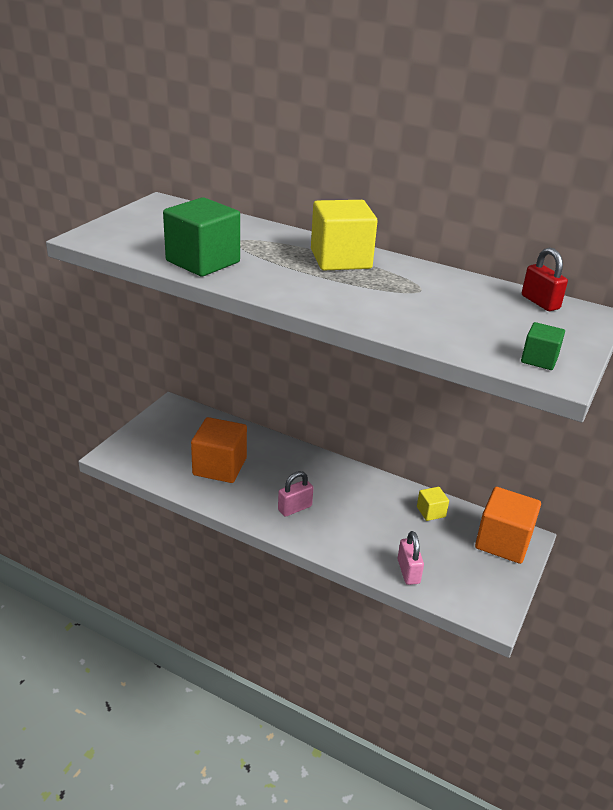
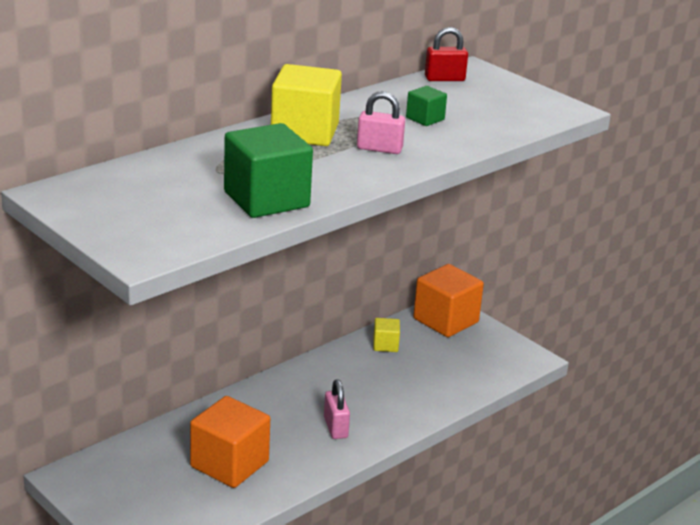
camera: 70 degrees left, 5 degrees down
pink padlock [397,531,424,585] -> pink padlock moved to [357,91,405,154]
green cube [521,322,565,370] -> green cube moved to [406,86,447,126]

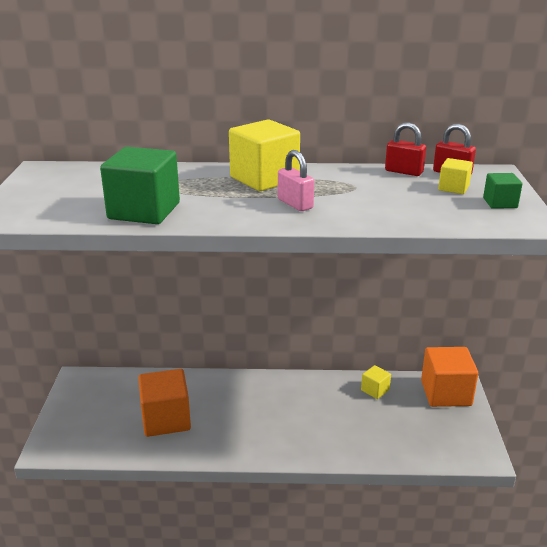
camera: 45 degrees right, 0 degrees up
pink padlock [324,379,350,439] -> none
green cube [406,86,447,126] -> green cube moved to [483,173,522,209]
none -> red padlock [385,122,426,176]
none -> yellow cube [438,158,473,194]

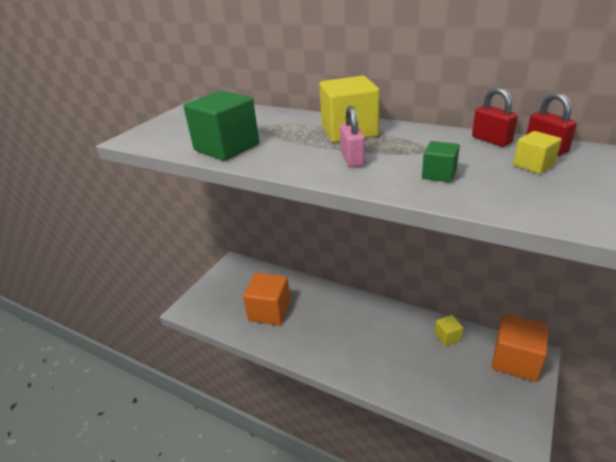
camera: 30 degrees right, 5 degrees up
green cube [483,173,522,209] -> green cube moved to [422,141,460,183]

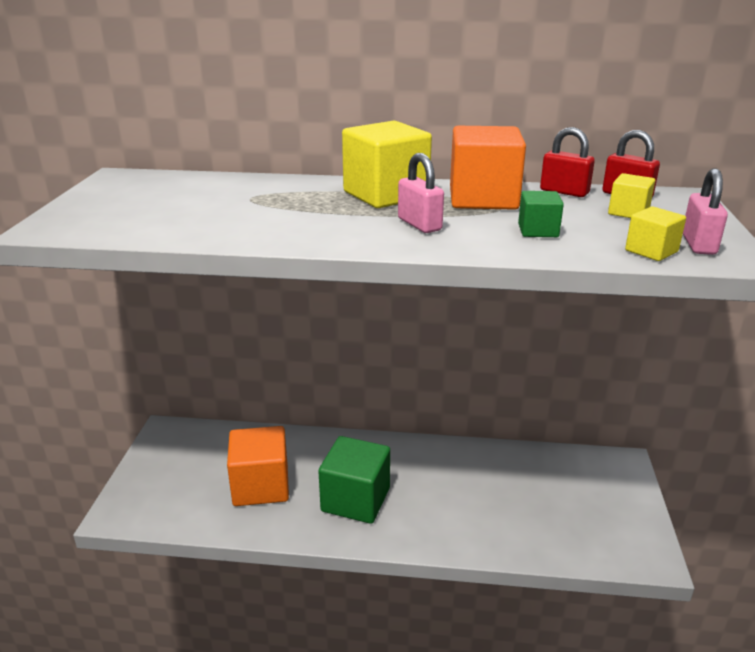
camera: 25 degrees left, 5 degrees down
green cube [184,90,259,161] -> green cube moved to [318,436,390,524]
yellow cube [435,315,463,346] -> yellow cube moved to [625,206,686,261]
orange cube [492,314,549,382] -> orange cube moved to [450,126,526,210]
none -> pink padlock [683,168,728,255]

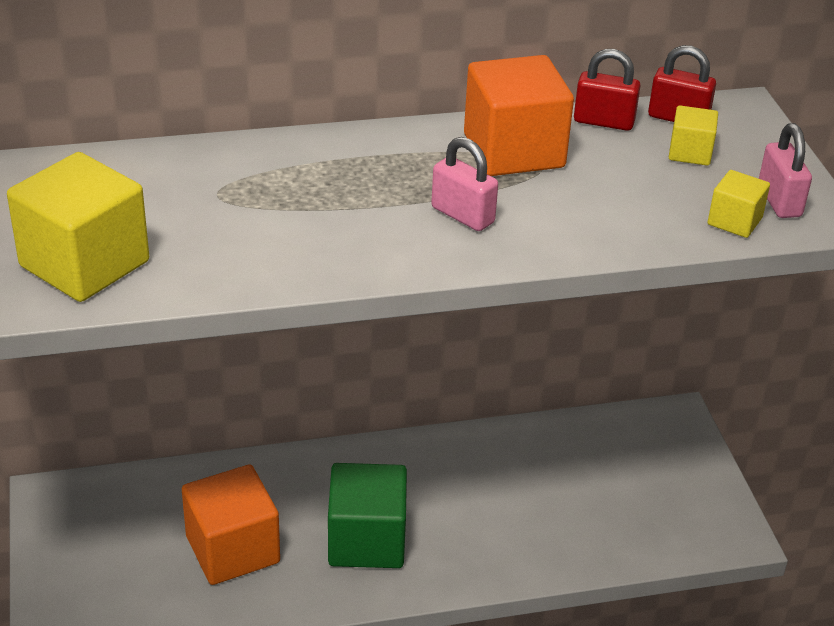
camera: 20 degrees left, 10 degrees up
yellow cube [342,120,432,208] -> yellow cube moved to [7,152,149,302]
green cube [518,191,564,237] -> none

